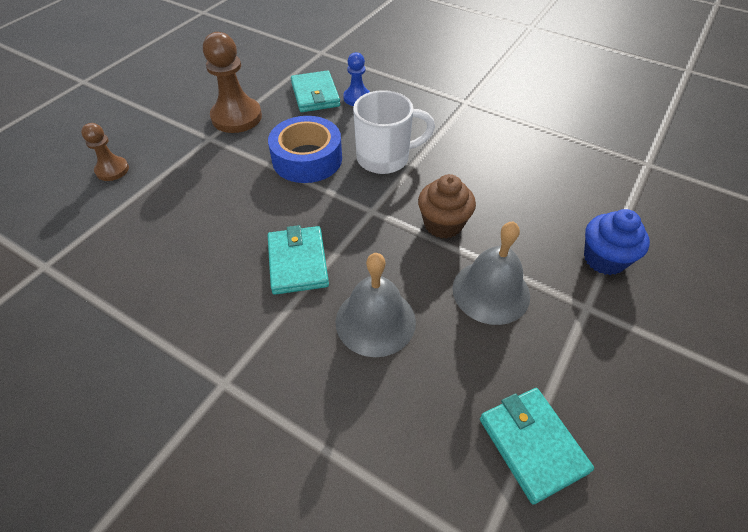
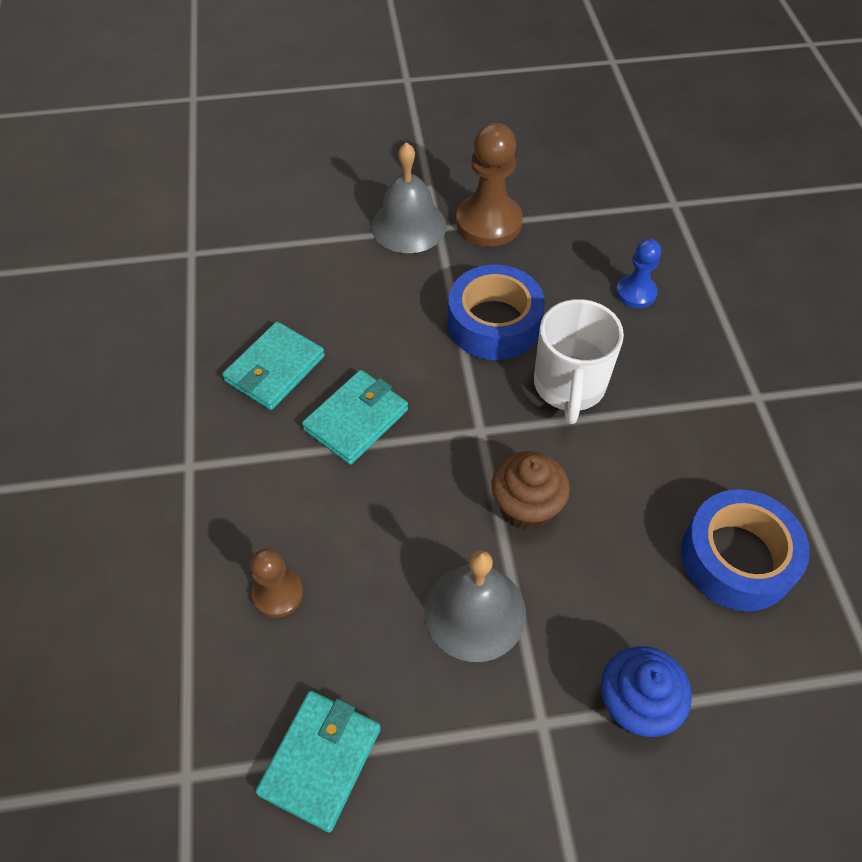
camera: 50 degrees right, 5 degrees up
brown pawn [81,123,129,181] -> brown pawn moved to [250,548,303,618]
turquoise wallet [291,70,340,112] -> turquoise wallet moved to [222,322,325,410]
grey bell [335,253,416,357] -> grey bell moved to [371,142,447,253]
white mug [353,90,435,174] -> white mug turned 60 degrees clockwise [534,299,624,424]
none -> blue tape [681,489,810,611]

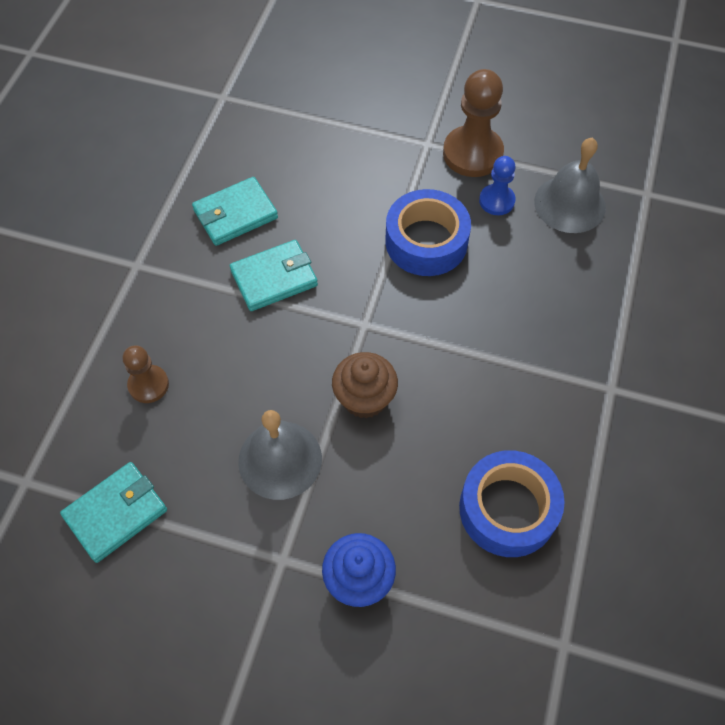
camera: 25 degrees right, 5 degrees up
grey bell [371,142,447,253] -> grey bell moved to [534,138,606,233]
white mug [534,299,624,424] -> none
blue pawn [616,239,661,308] -> blue pawn moved to [479,156,516,215]

